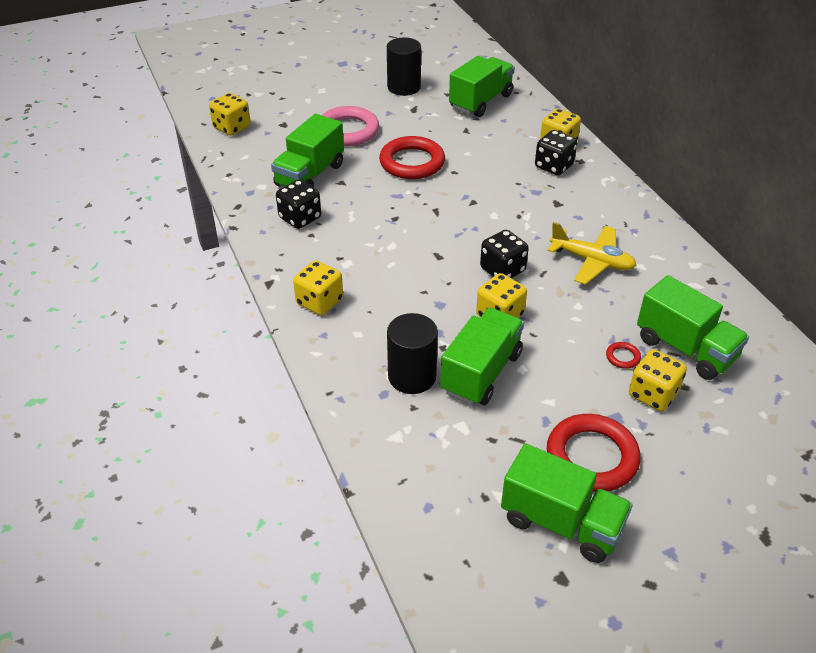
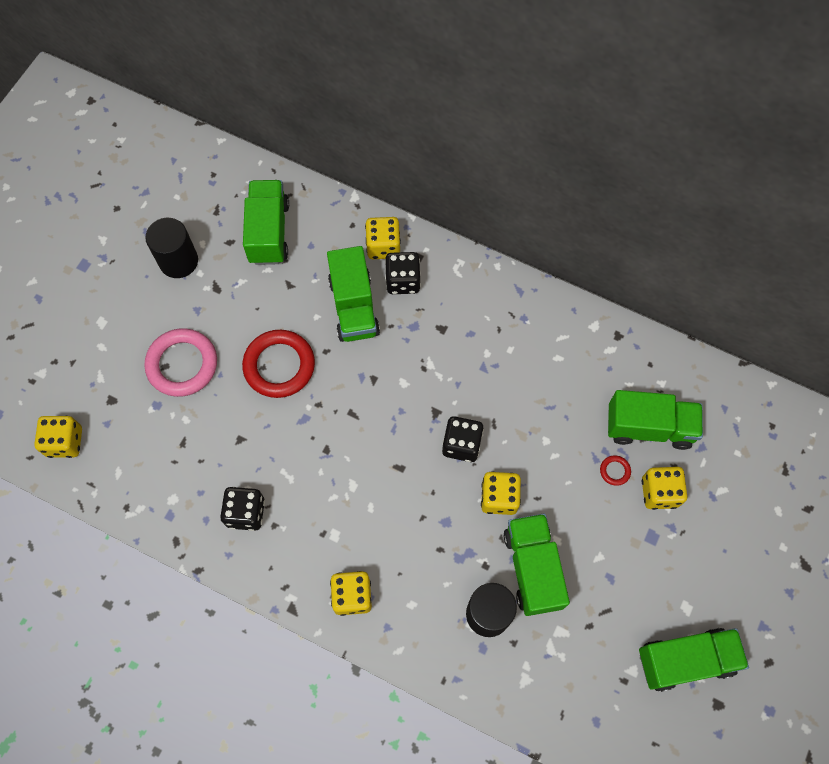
camera: 40 degrees left, 25 degrees up
green truck [271,114,344,188] -> green truck moved to [327,246,380,342]
red ring [547,414,641,492] -> none
yellow plane [548,222,636,285] -> none

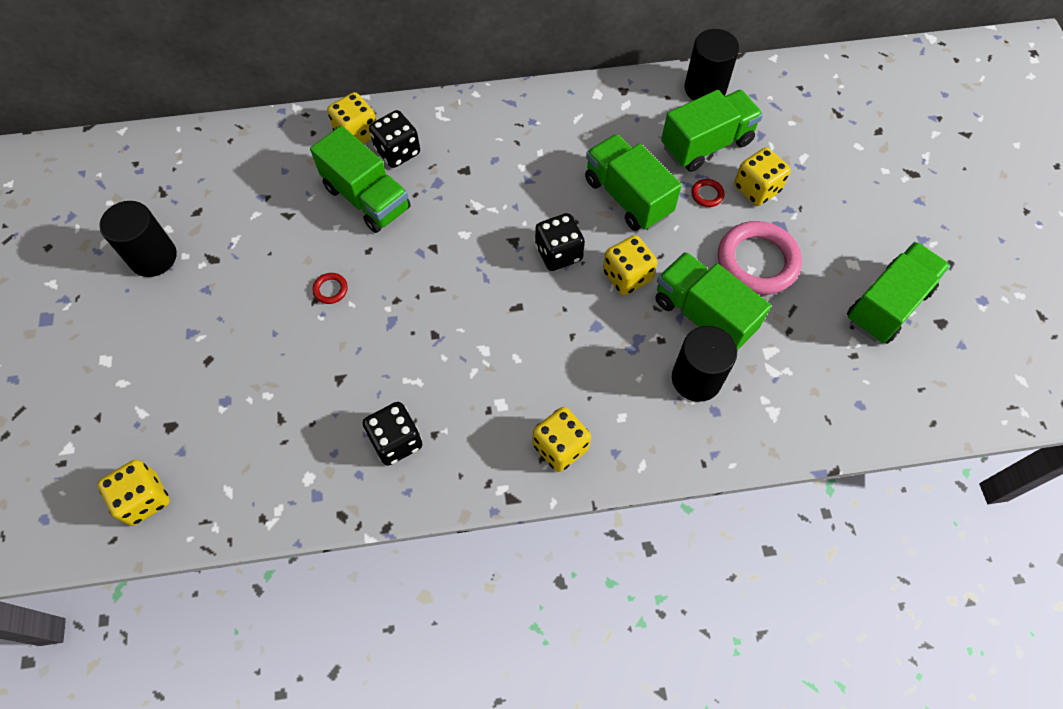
camera: 35 degrees left, 5 degrees down
pink ring [145,328,217,397] -> pink ring moved to [718,221,802,295]
red ring [242,330,315,398] -> red ring [313,273,348,304], size x0.41
green truck [243,180,289,265] -> green truck moved to [585,134,682,231]
none -> black cylinder [685,29,739,100]

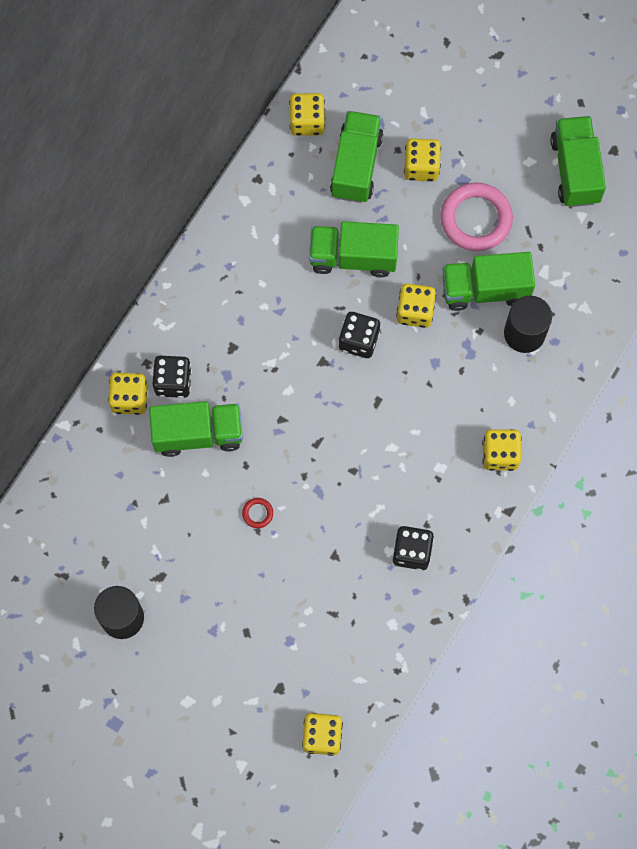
camera: 50 degrees left, 10 degrees up
black cylinder [685,29,739,100] -> yellow dice [289,93,325,136]
red ring [691,179,725,207] -> none

